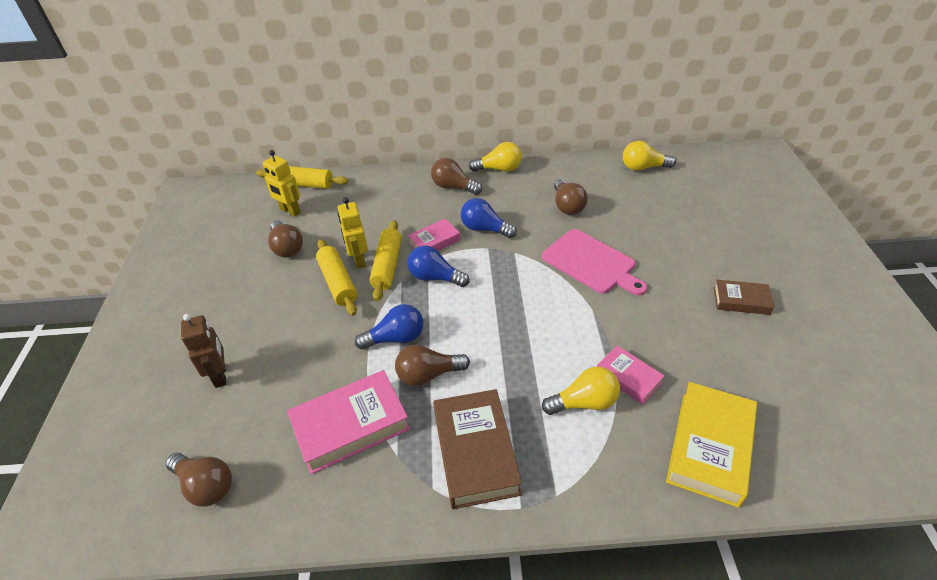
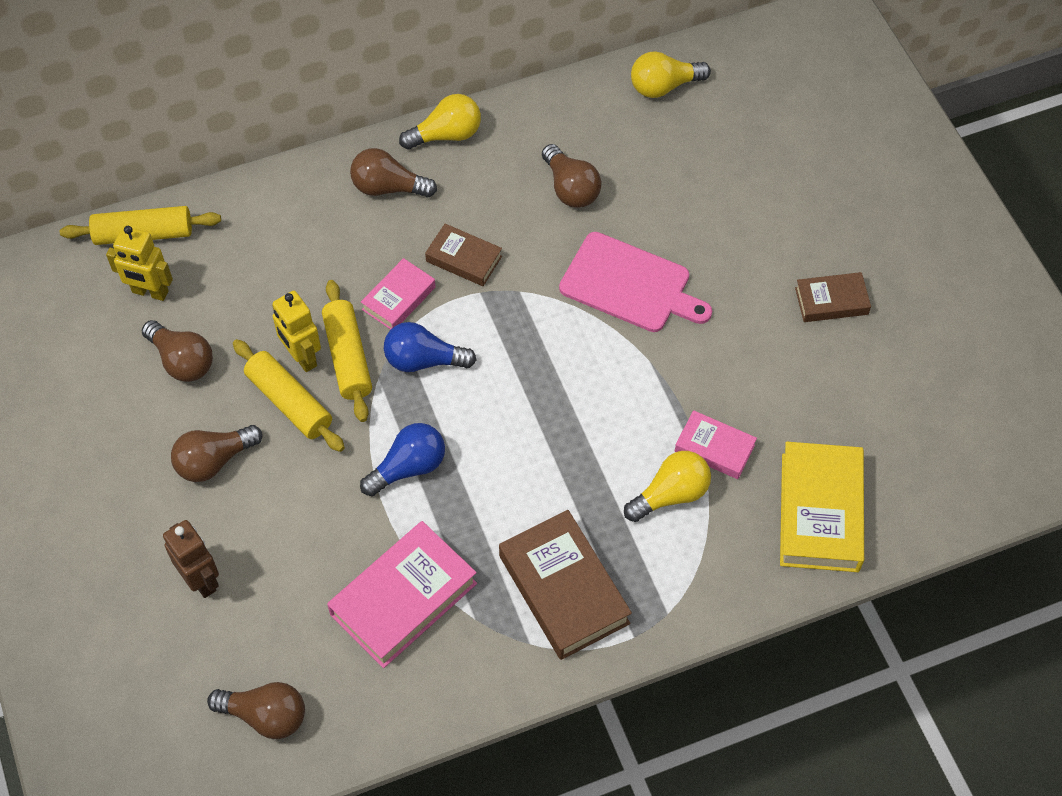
camera: 20 degrees left, 15 degrees up
brown light bulb [395,345,470,386] -> brown light bulb moved to [171,425,263,482]
blue light bulb [461,198,517,238] -> brown book [425,224,502,286]

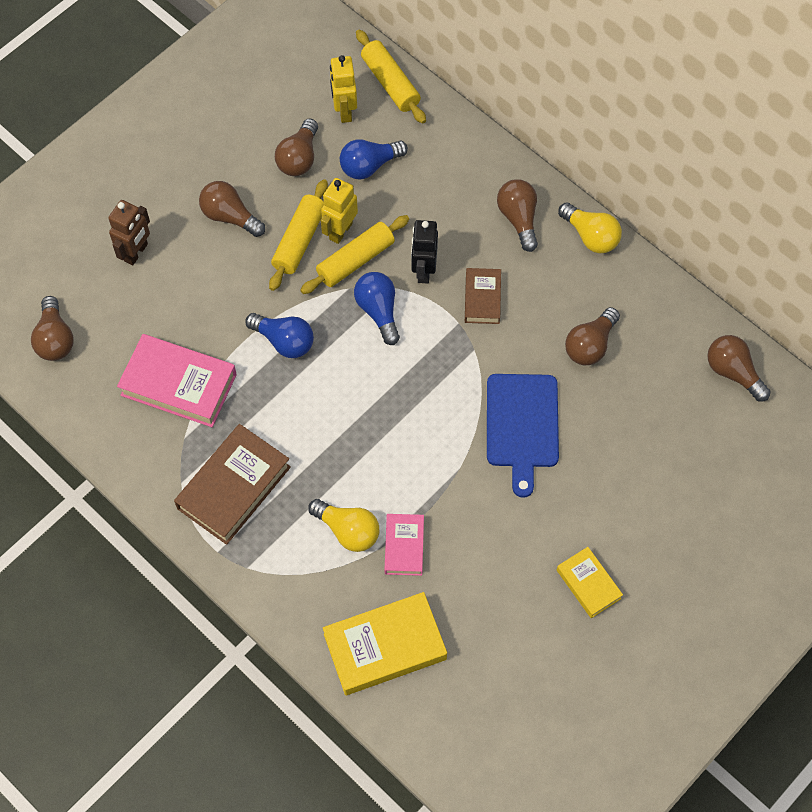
camera: 65 degrees right, 5 degrees up
pink book [361,258,436,330] -> black robot [411,220,438,284]
pink cutting board [559,232,712,332] -> blue cutting board [487,374,559,498]
yellow light bulb [631,51,711,98] -> brown light bulb [707,335,771,402]
brown book [795,272,871,322] -> yellow book [557,547,623,618]
none -> blue light bulb [340,139,408,180]

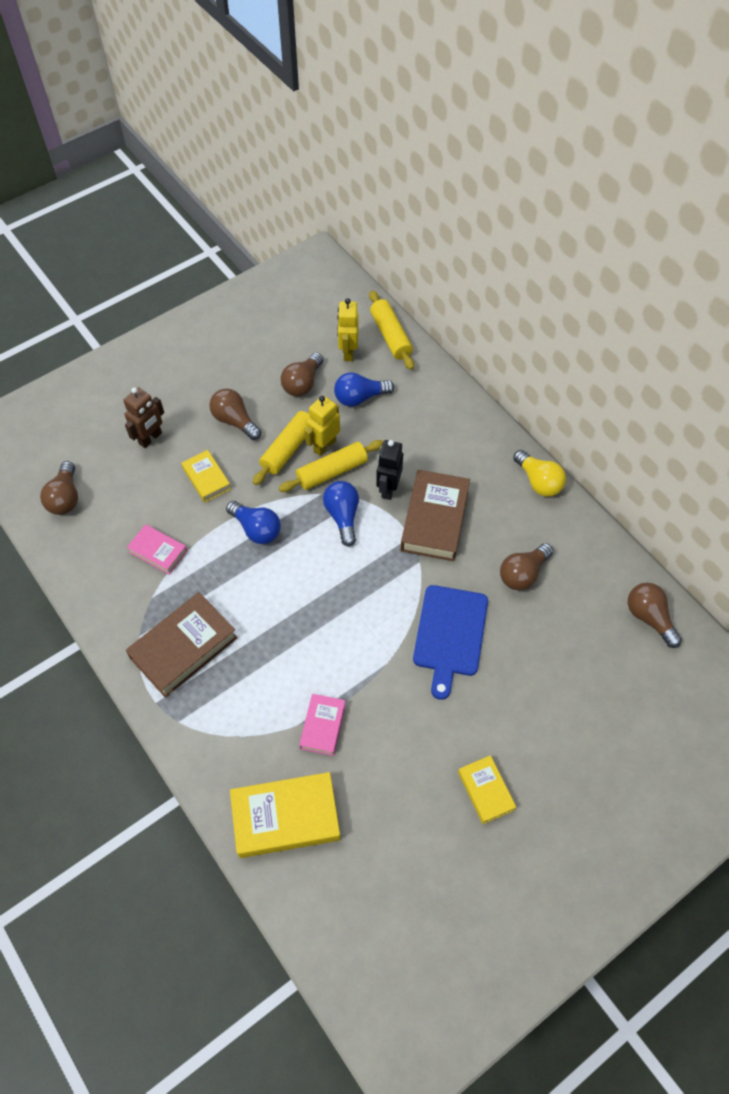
camera: 10 degrees right, 5 degrees down
pink book [117,334,237,427] -> pink book [127,524,187,575], size x0.57
yellow light bulb [308,499,379,552] -> none
brown book [465,268,501,324] -> brown book [401,470,470,561], size x1.76
brown light bulb [497,179,538,252] -> none
none -> yellow book [182,450,231,502]

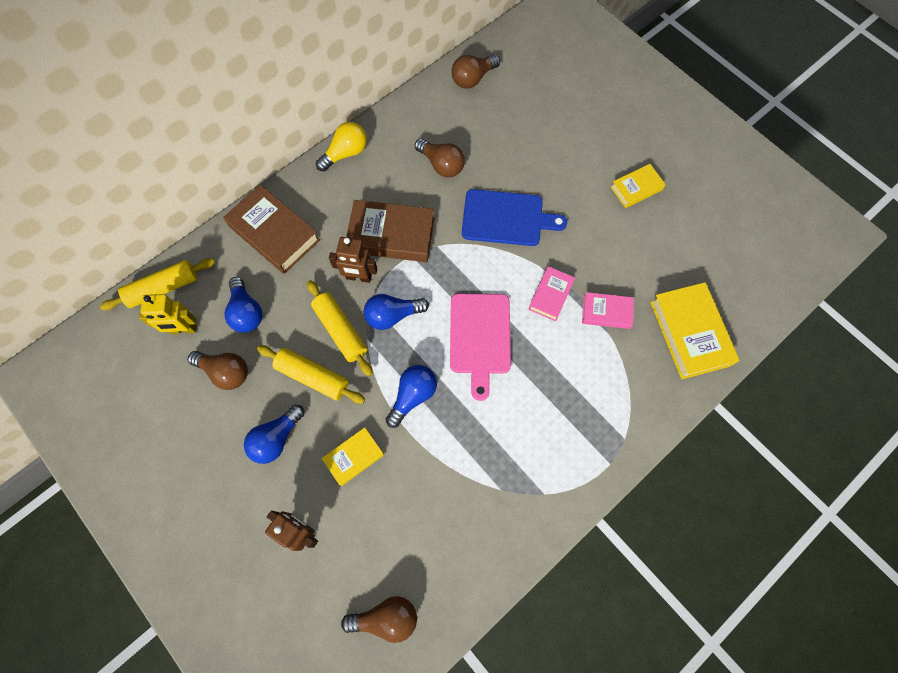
camera: 95 degrees left, 10 degrees up
brown book [126,592,238,698] -> brown book moved to [223,185,320,274]
pink book [127,524,187,575] -> pink book moved to [529,266,575,321]
brown light bulb [209,388,261,440] -> blue light bulb [244,405,305,464]
yellow robot [305,396,340,456] -> none
black robot [376,440,403,500] -> brown robot [329,237,377,283]
none -> pink cutting board [450,294,511,401]

